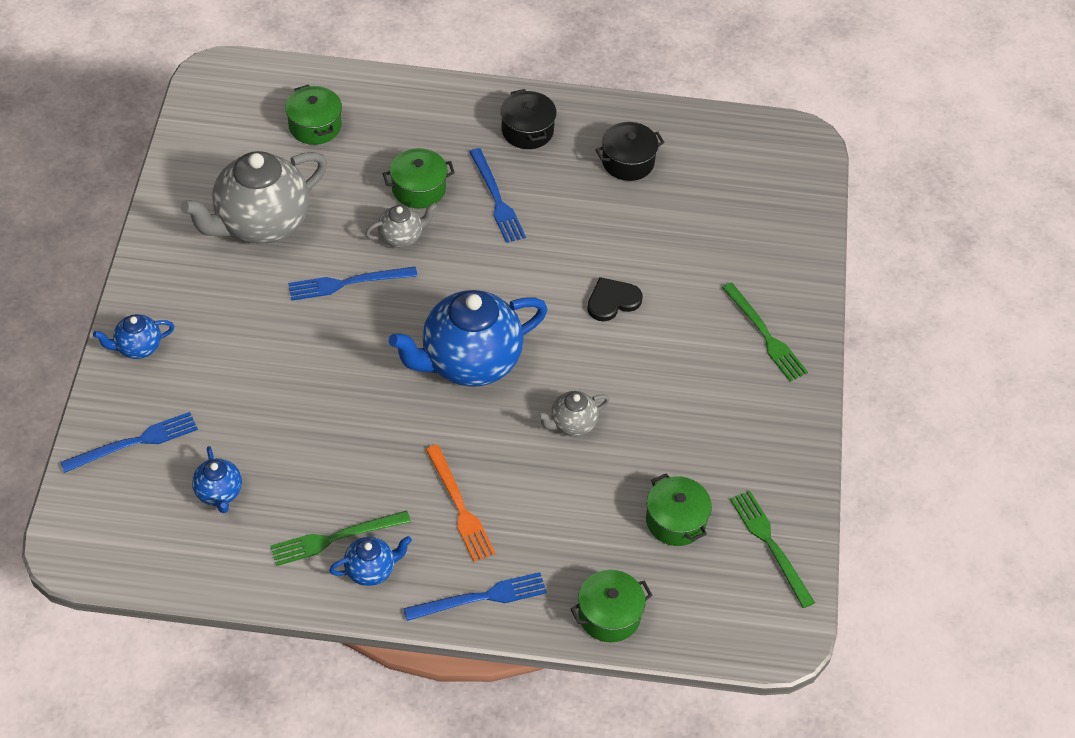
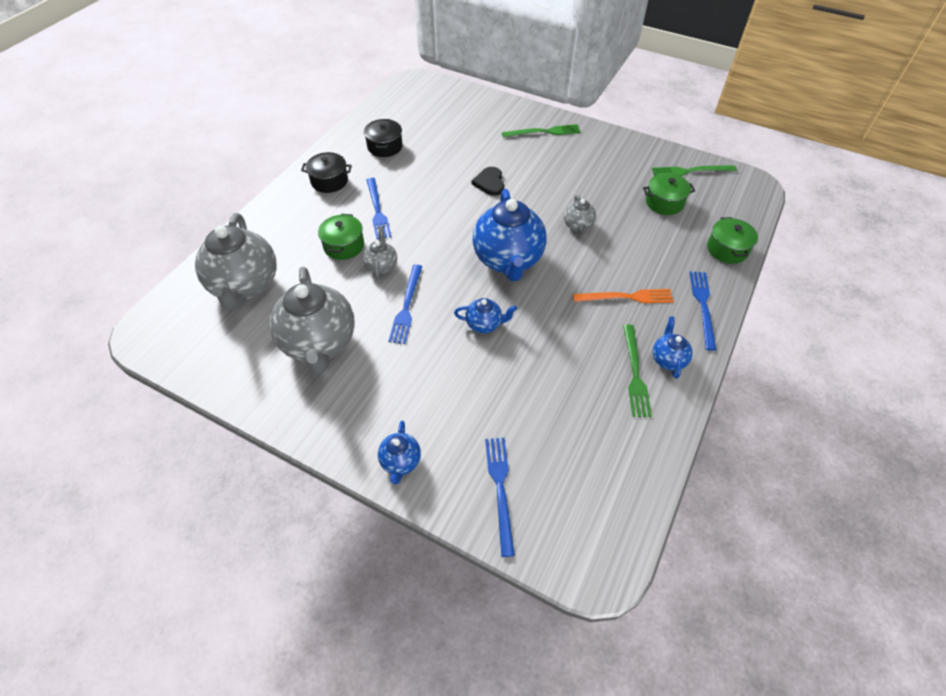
camera: 65 degrees left, 0 degrees up
blue teapot [192,446,242,513] -> blue teapot moved to [454,298,517,333]
green pot [285,85,342,145] -> grey teapot [195,213,277,310]
blue fork [469,148,526,243] -> blue fork turned 75 degrees clockwise [367,178,391,239]

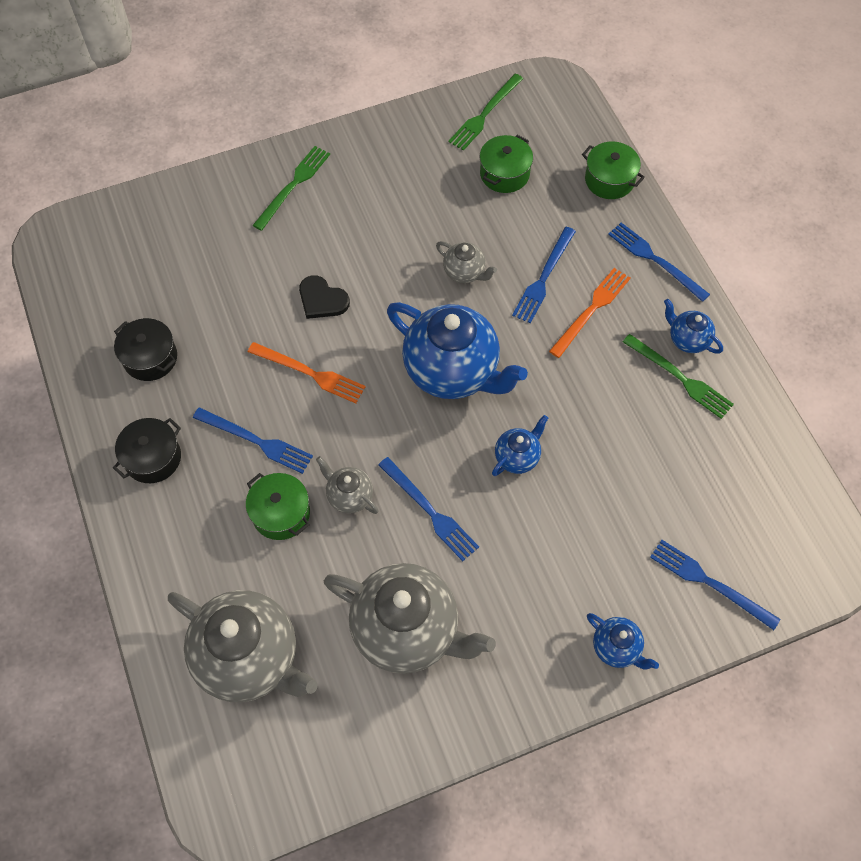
camera: 50 degrees left, 10 degrees up
none -> orange fork [248,342,366,403]
none -> blue fork [512,227,576,323]

